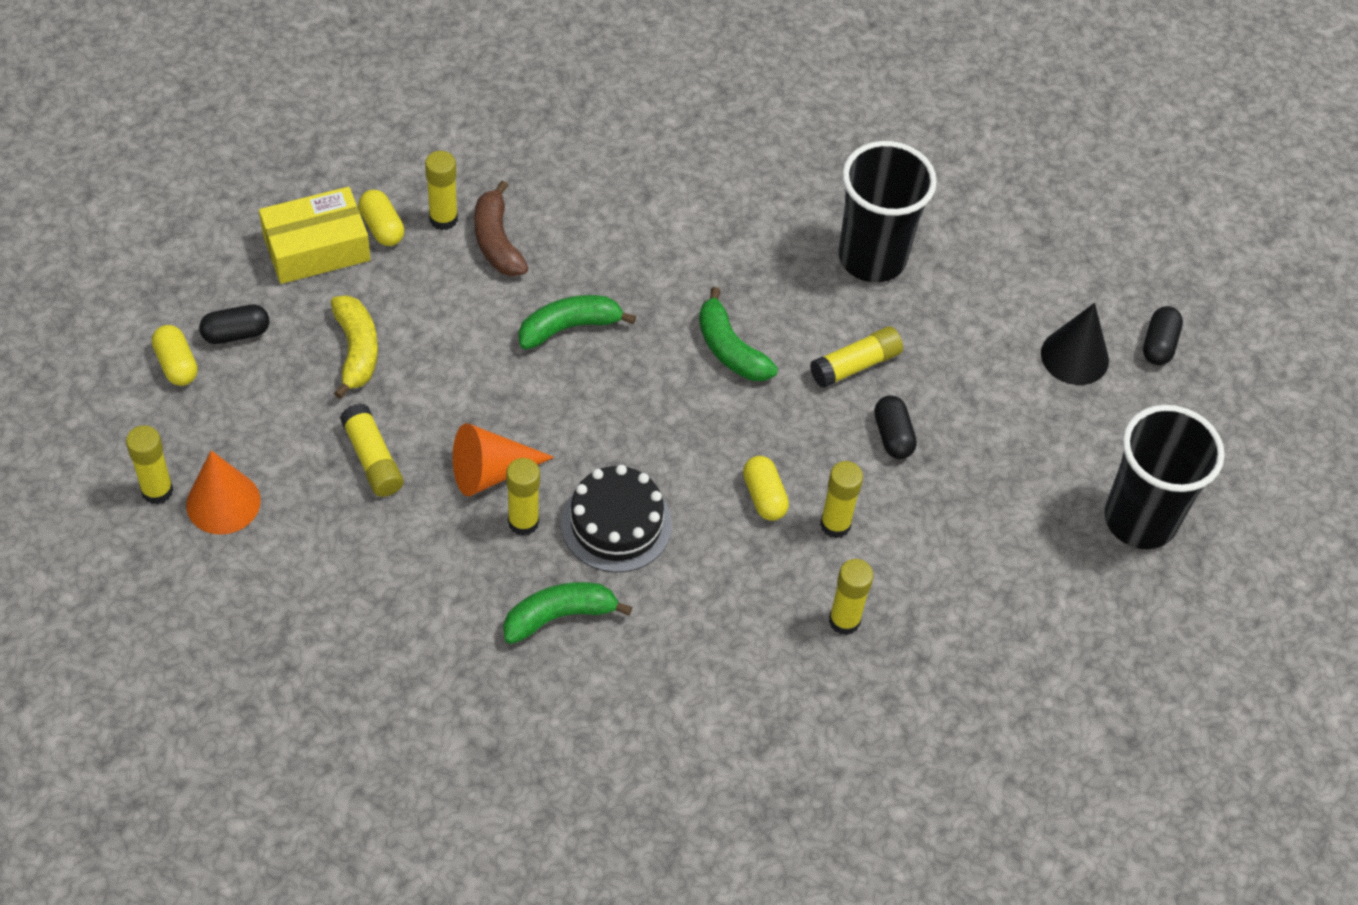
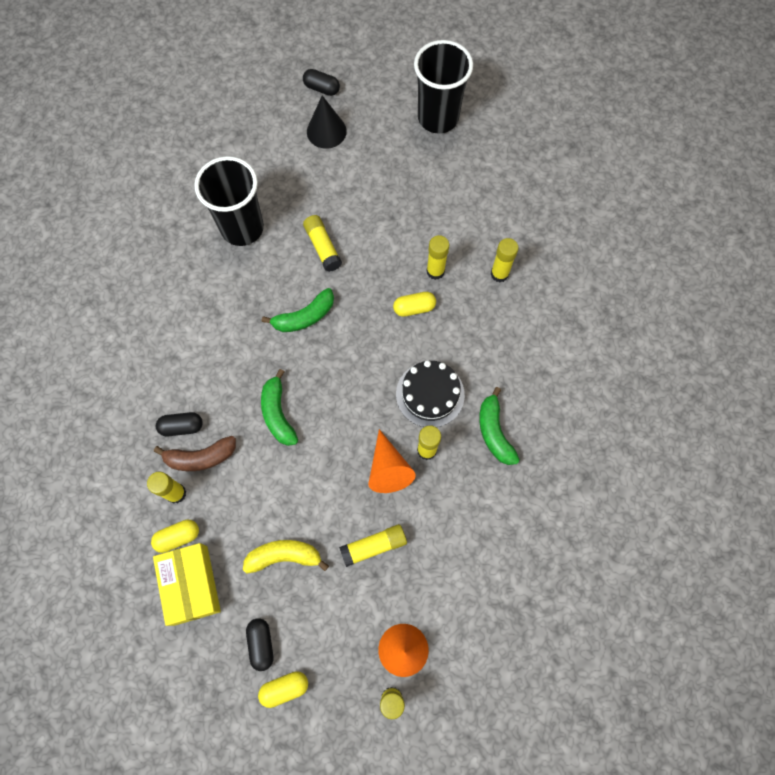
camera: 80 degrees left, 15 degrees up
black capsule [874,395,917,459] -> black capsule moved to [156,412,203,436]

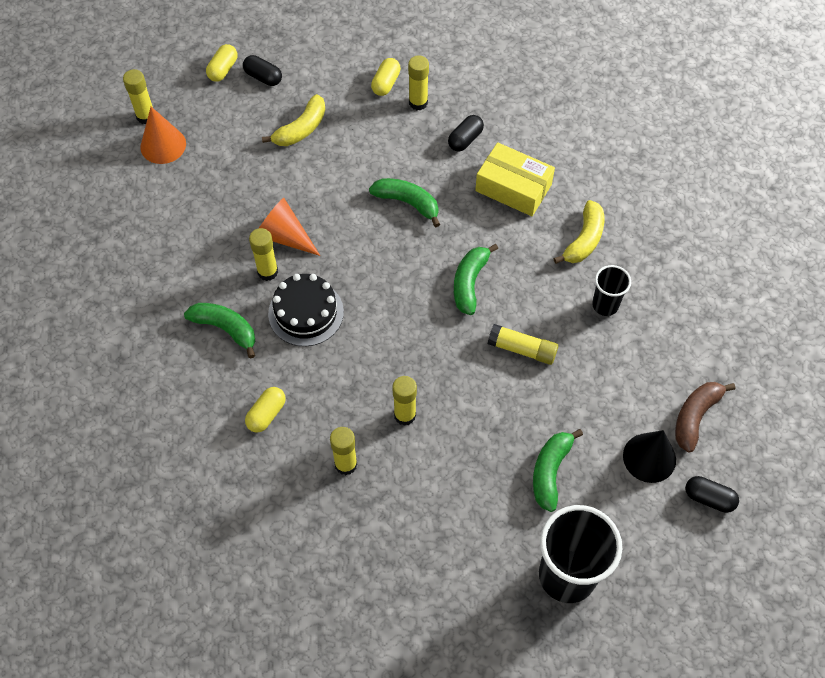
camera: 135 degrees right, 10 degrees down
yellow box [153,543,221,626] -> yellow box moved to [475,142,555,216]
brown banana [154,436,236,471] -> brown banana moved to [675,382,735,453]
black cup [194,156,264,246] -> black cup [592,265,631,316], size x0.52
black capsule [303,69,340,96] -> black capsule turned 45 degrees clockwise [685,476,739,513]
yellow glue stick [339,524,407,567] -> none
yellow capsule [393,292,436,317] -> yellow capsule moved to [245,387,286,433]
none -> green banana [533,429,583,512]
none -> yellow banana [554,200,604,264]

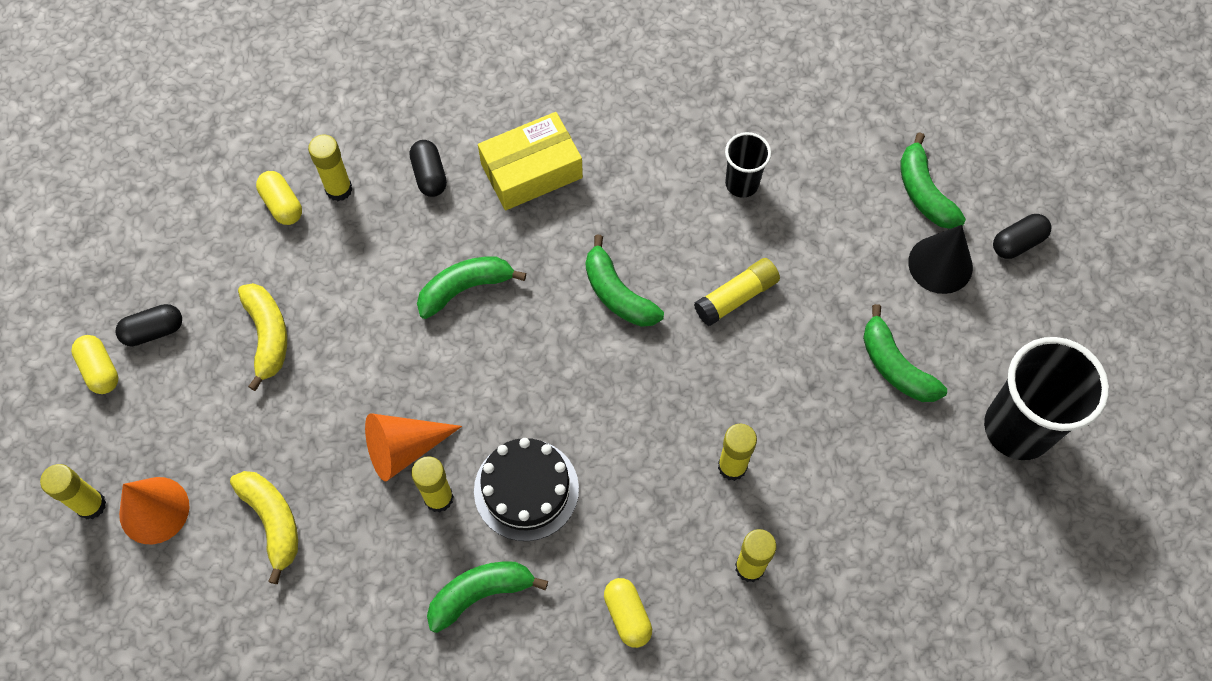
camera: 55 degrees left, 5 degrees up
yellow banana [554,200,604,264] -> yellow banana moved to [230,471,298,584]
brown banana [675,382,735,453] -> green banana [901,132,966,229]

